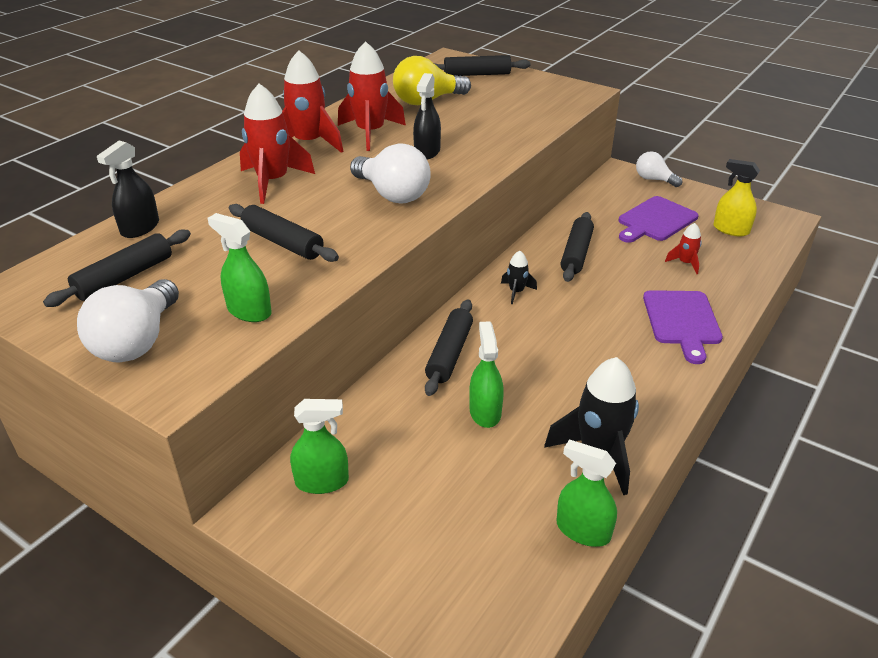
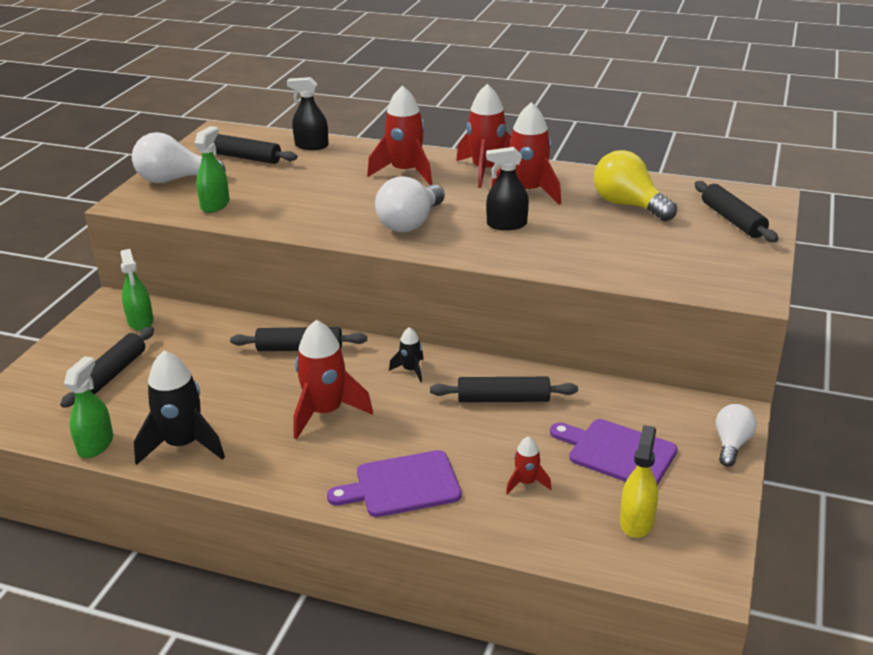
camera: 75 degrees right, 5 degrees down
black rolling pin [229,204,339,262] -> black rolling pin moved to [60,327,154,408]
green spray bottle [469,321,504,428] -> none
none -> red rocket [293,320,373,439]

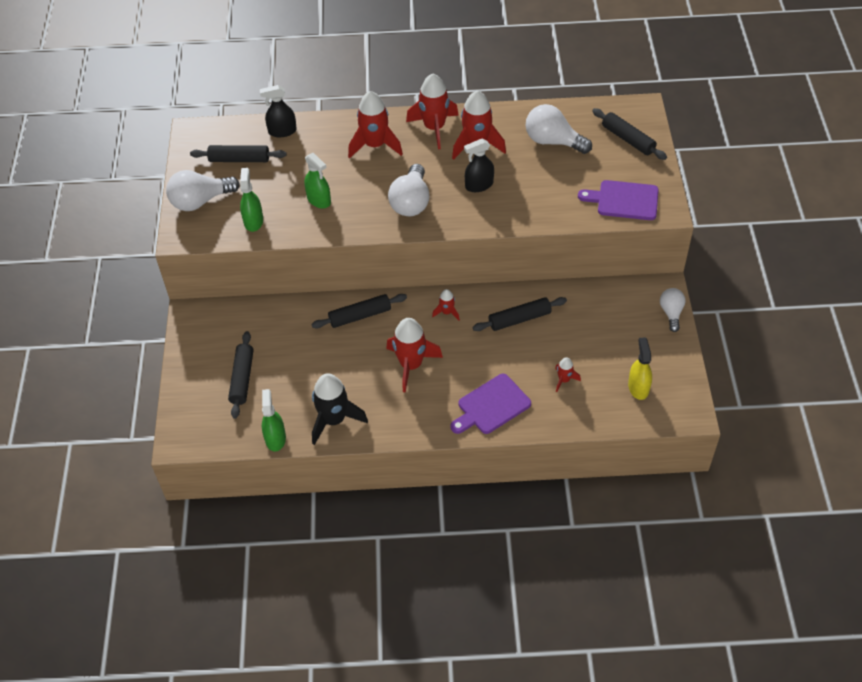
camera: 20 degrees left, 20 degrees up
green spray bottle [120,249,154,331] -> green spray bottle moved to [304,153,331,208]
black rocket [389,327,424,382] -> red rocket [432,289,460,321]
purple cutting board [550,419,677,485] -> purple cutting board moved to [578,180,659,220]
yellow light bulb [594,150,677,221] -> white light bulb [525,104,592,154]

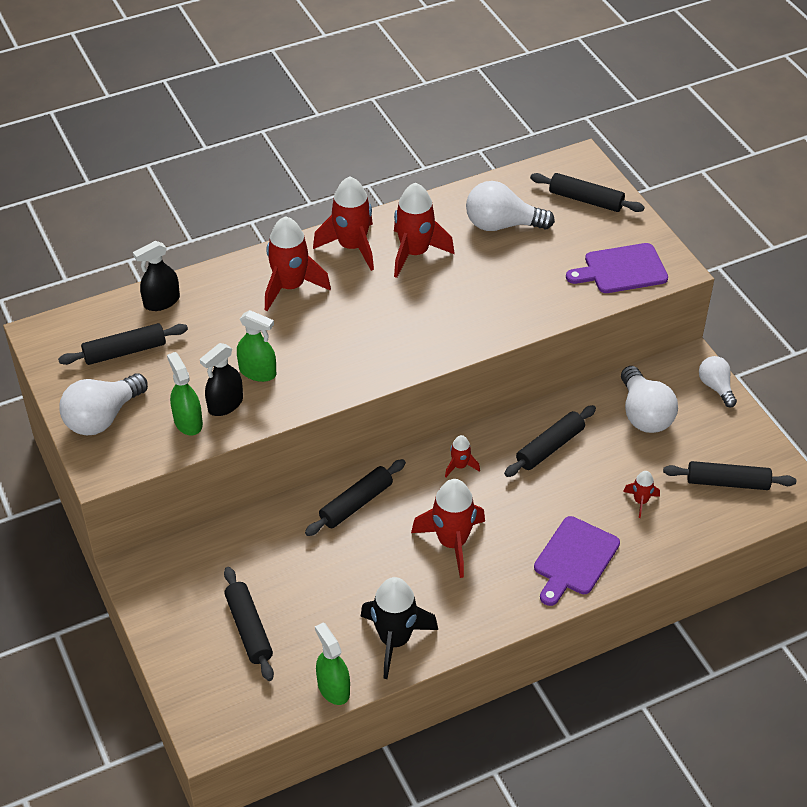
camera: 25 degrees left, 5 degrees down
white light bulb [388,164,430,216] -> white light bulb moved to [621,366,678,433]
black spray bottle [464,139,494,192] -> black spray bottle moved to [200,343,243,416]
yellow spray bottle [628,337,652,400] -> black rolling pin [663,461,796,490]

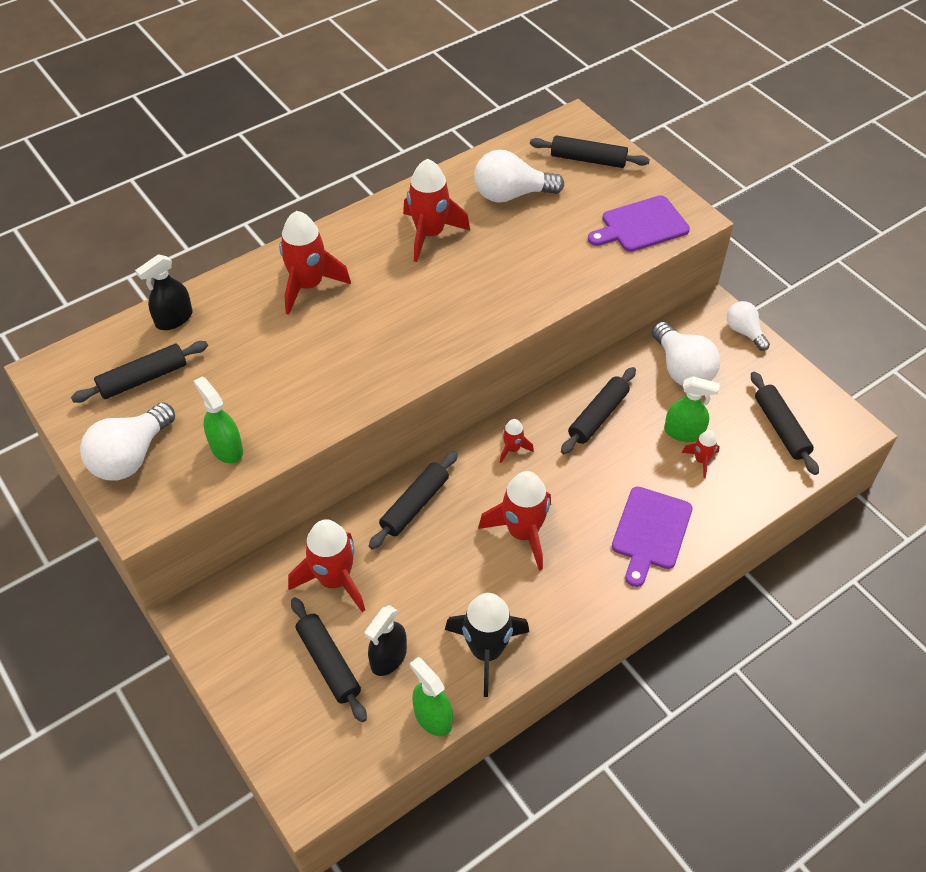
camera: 10 degrees left, 5 degrees up
black spray bottle [200,343,243,416] -> black spray bottle moved to [365,605,407,676]
green spray bottle [237,310,276,382] -> green spray bottle moved to [664,376,720,442]
red rocket [313,177,374,271] -> red rocket moved to [288,519,365,612]
black rolling pin [663,461,796,490] -> black rolling pin turned 75 degrees clockwise [751,372,819,475]

